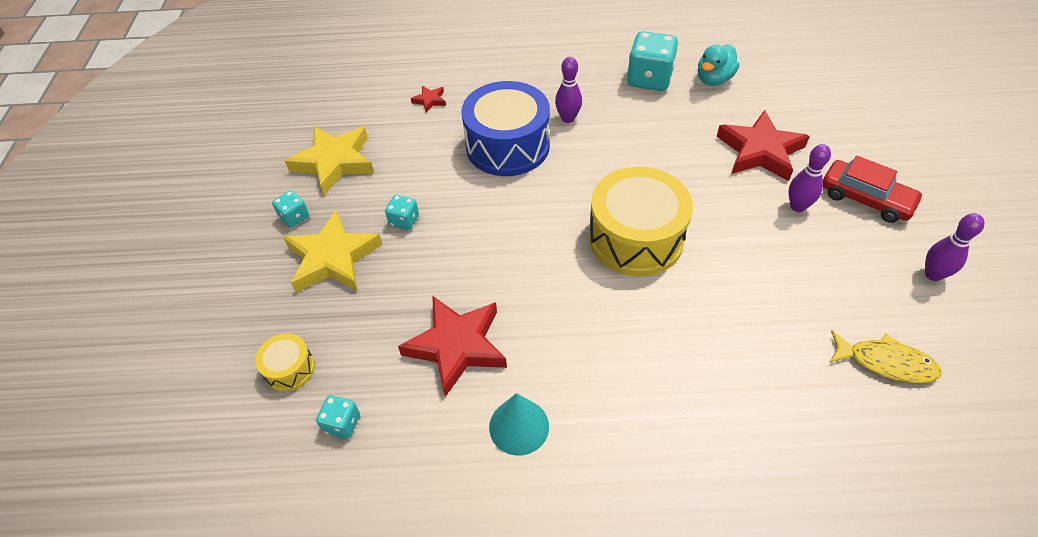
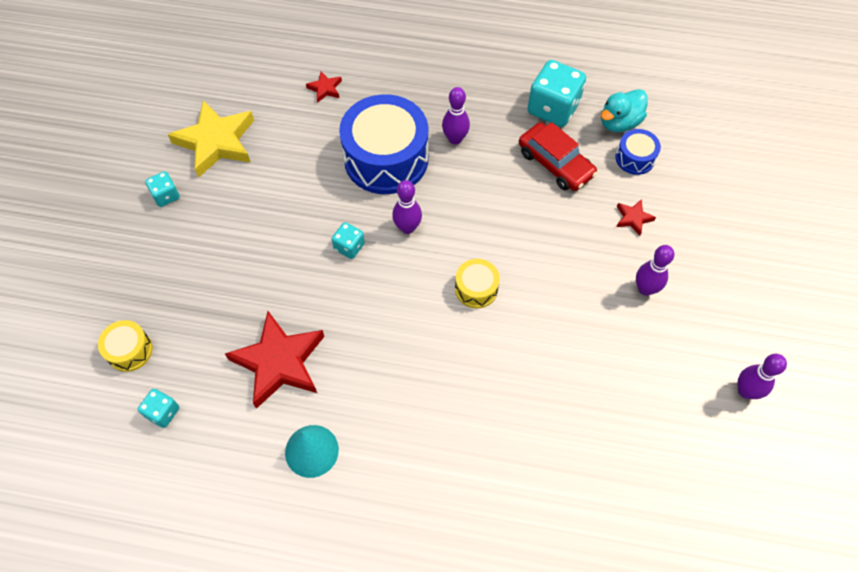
camera: 10 degrees right, 10 degrees up
yellow star [283,209,383,293] -> none
turquoise dice [385,195,419,230] -> turquoise dice moved to [332,222,365,259]
yellow drum [589,167,693,277] -> yellow drum [455,259,500,308], size x0.47
red star [716,110,810,181] -> red star [617,199,656,236], size x0.44
red car [823,156,924,223] -> red car moved to [519,122,598,191]
yellow fish [829,330,942,383] -> none
none -> purple bowling pin [392,180,422,234]
none -> blue drum [615,129,661,175]

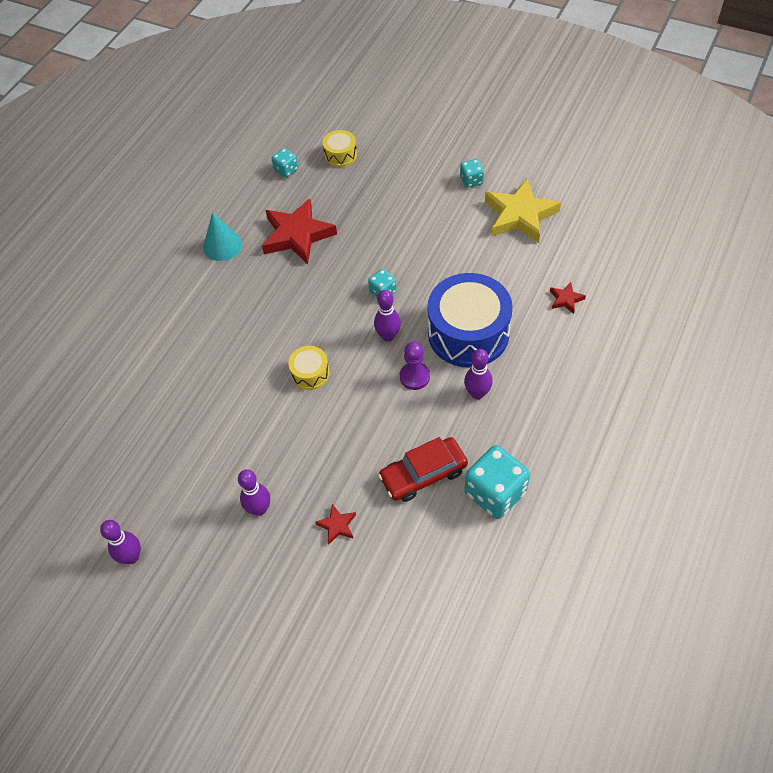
camera: 110 degrees right, 5 degrees down
turquoise duck [601,89,648,132] -> none
blue drum [615,129,661,175] -> none
none -> purple pawn [400,342,430,390]

